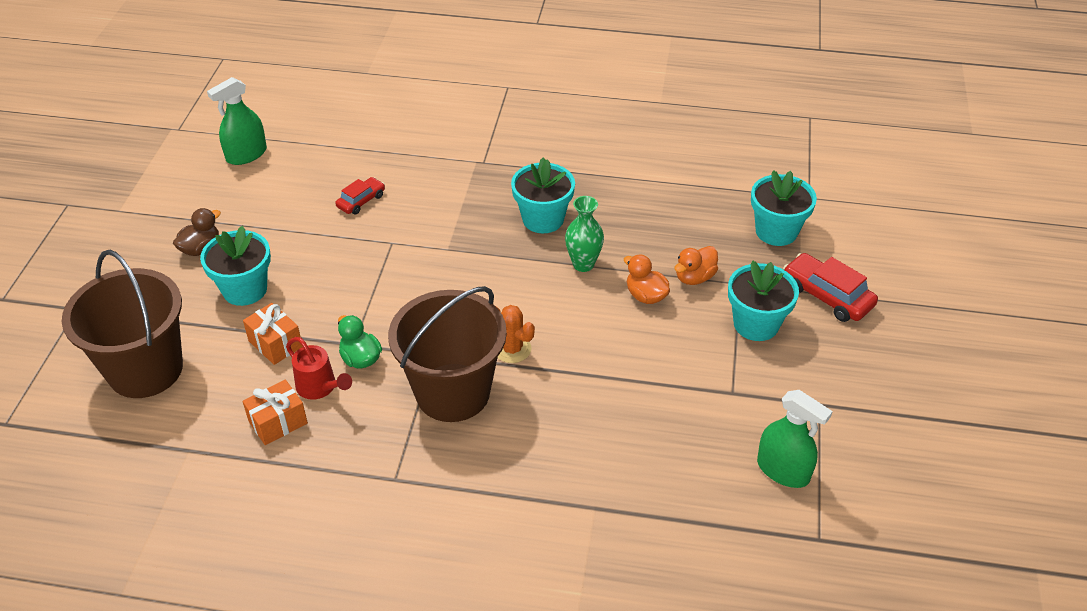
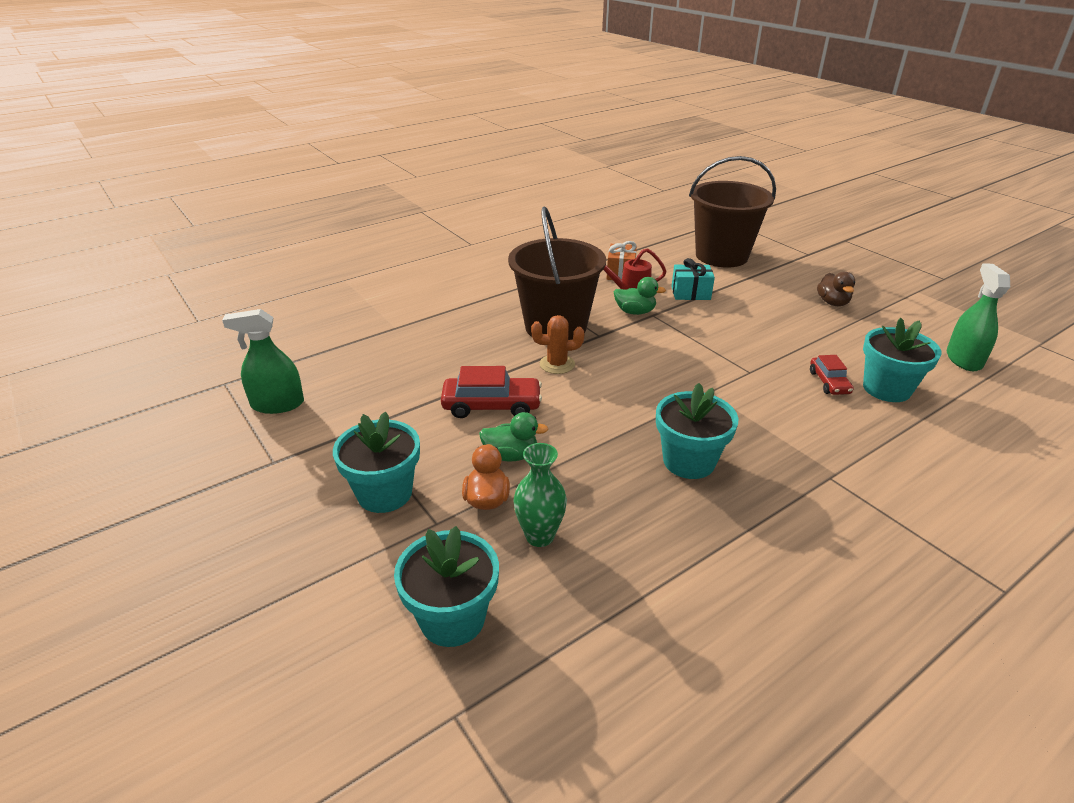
camera: 135 degrees right, 10 degrees down
turquoise flower pot [200,226,271,306] -> turquoise flower pot moved to [863,318,941,402]
orange gift [243,303,303,365] -> turquoise gift [671,258,715,300]
green vase [565,196,604,272] -> green vase moved to [513,443,567,547]
orange duck [624,254,670,304] -> green duck [479,412,548,462]
red car [783,253,878,322] -> red car moved to [441,366,542,418]

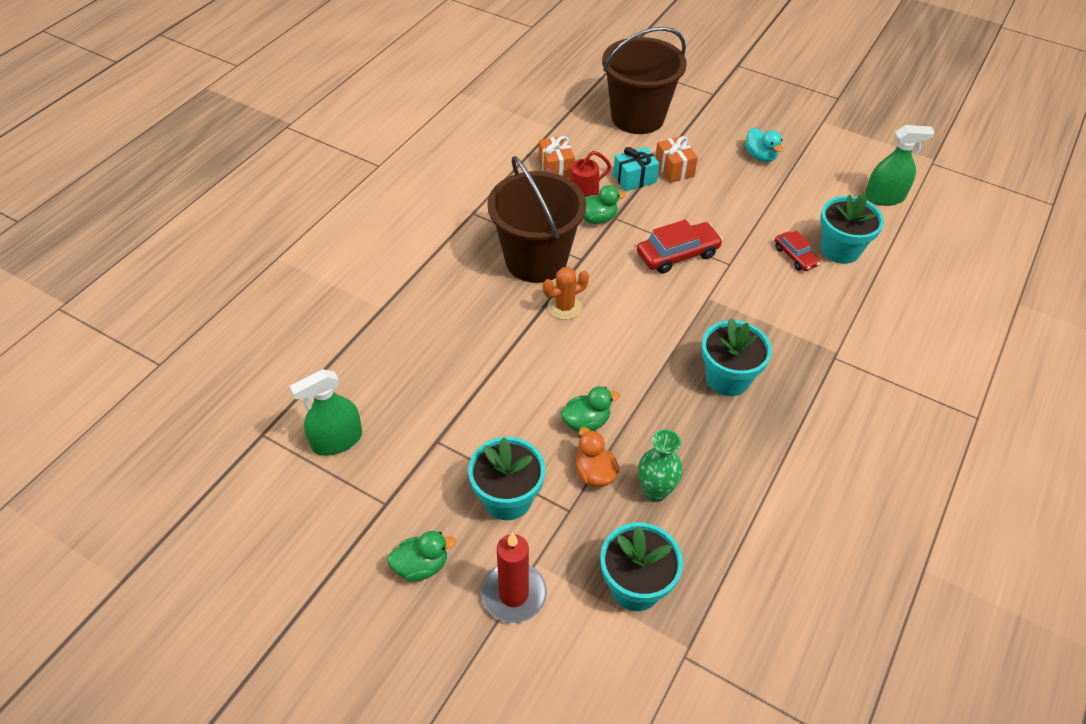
camera: 25 degrees left, 15 degrees up
red car [441,366,542,418] -> red car moved to [637,220,723,274]
brown duck [817,272,855,306] -> turquoise duck [745,128,783,162]
green spray bottle [947,263,1010,371] -> green spray bottle turned 105 degrees clockwise [864,125,935,206]
none -> green duck [387,531,456,582]
none -> red candle [481,533,547,623]
none -> orange gift [655,136,698,183]

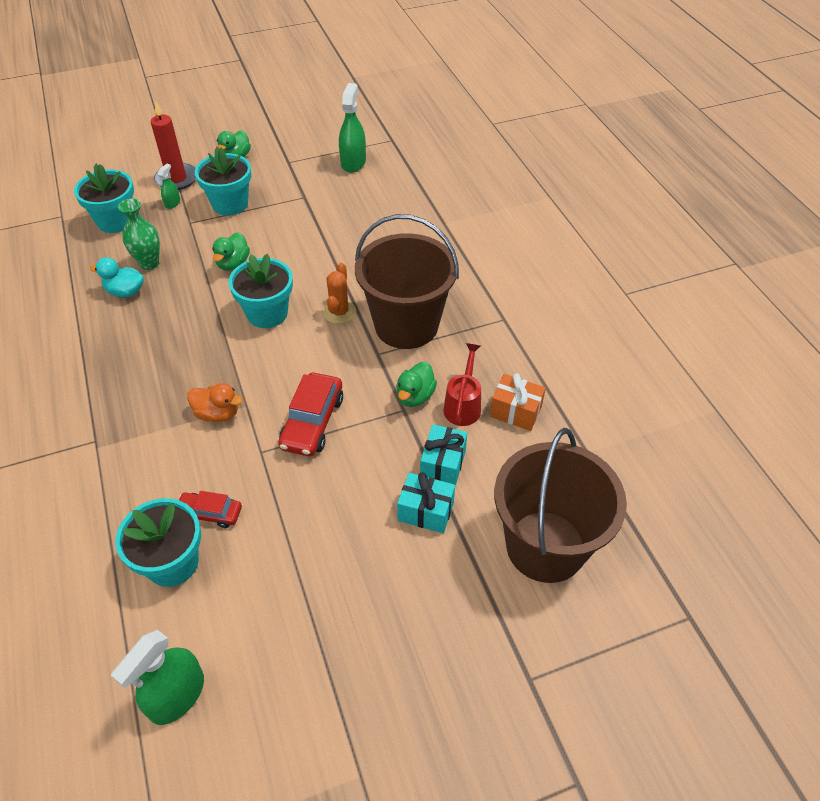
camera: 130 degrees right, 0 degrees up
orange duck [575,427,619,487] -> orange duck moved to [187,383,243,422]
orange gift [655,136,698,183] -> turquoise gift [397,472,455,533]
turquoise flower pot [701,318,772,396] -> turquoise flower pot moved to [229,253,293,328]
turquoise duck [745,128,783,162] -> turquoise duck moved to [90,257,144,297]
none -> green spray bottle [158,164,180,209]

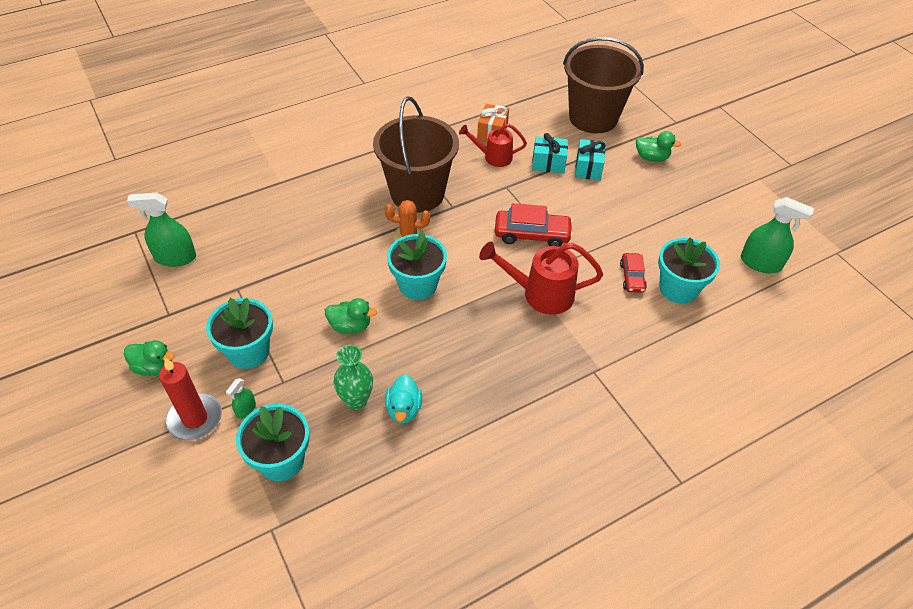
camera: 100 degrees left, 0 degrees up
green spray bottle [158,164,180,209] -> green spray bottle turned 75 degrees counterclockwise [226,378,256,419]
orange duck [187,383,243,422] -> red watering can [479,242,603,315]
green duck [396,362,437,407] -> green duck moved to [636,131,682,162]

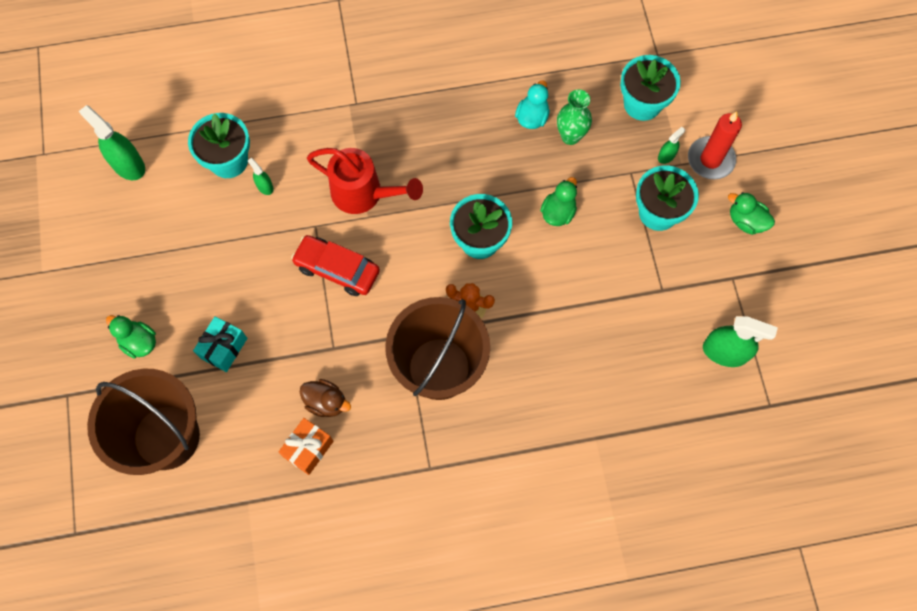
camera: 160 degrees left, 20 degrees up
green duck [325,298,377,334] -> green duck turned 90 degrees clockwise [540,177,577,226]
red watering can [459,124,527,167] -> brown duck [300,379,351,417]
turquoise gift [532,133,568,173] -> none
red car [620,253,647,293] -> green spray bottle [247,158,274,195]

